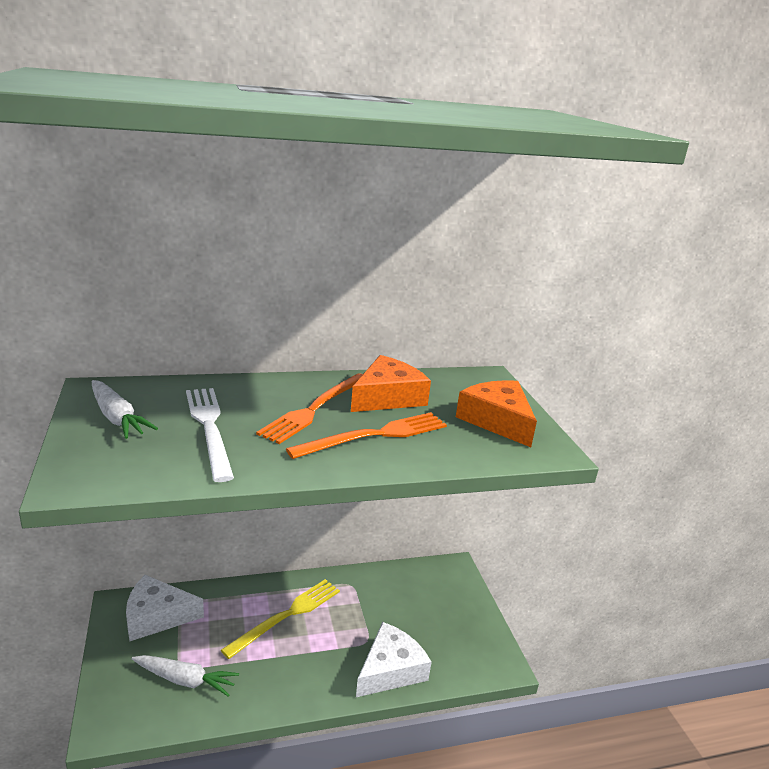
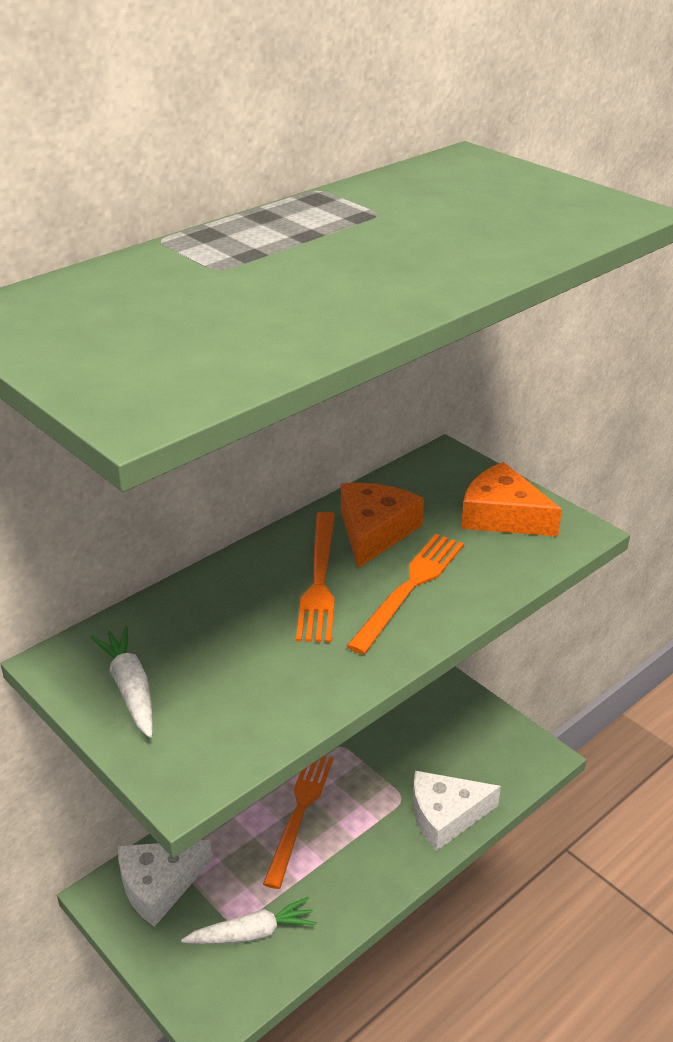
camera: 25 degrees left, 10 degrees up
white carrot [92,380,158,439] -> white carrot turned 135 degrees counterclockwise [90,626,153,738]
white fork [186,388,234,482] -> none
yellow fork [221,579,340,659] -> orange fork [263,756,333,889]
white cheese [356,622,432,697] -> white cheese turned 120 degrees counterclockwise [413,771,501,851]

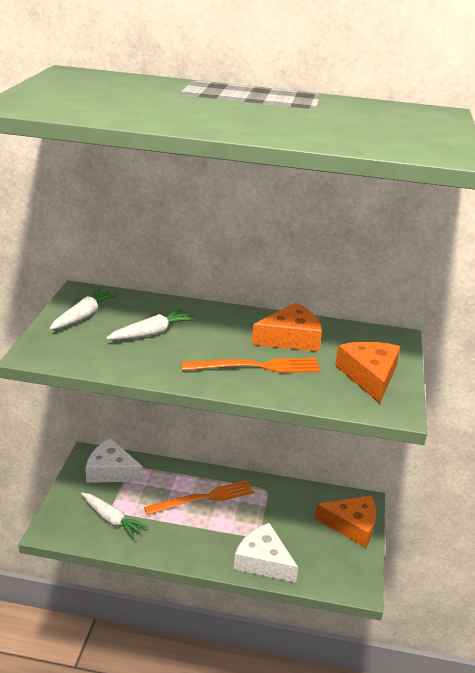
camera: 50 degrees right, 5 degrees down
orange fork [296,512,335,643] -> none
none -> white carrot [106,309,194,340]
none -> orange cheese [315,496,376,548]

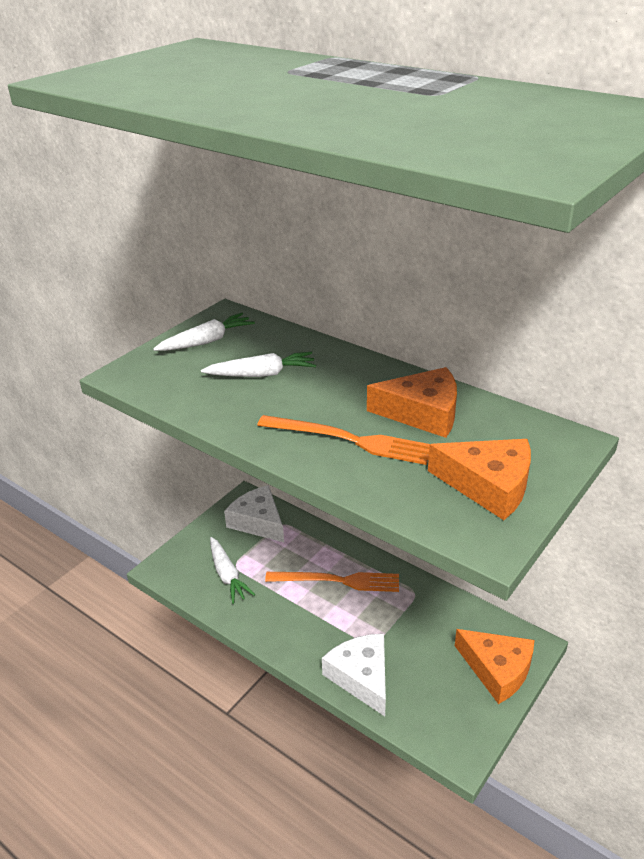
camera: 30 degrees right, 5 degrees up
orange cheese [335,342,401,404] -> orange cheese turned 90 degrees clockwise [428,439,531,520]

